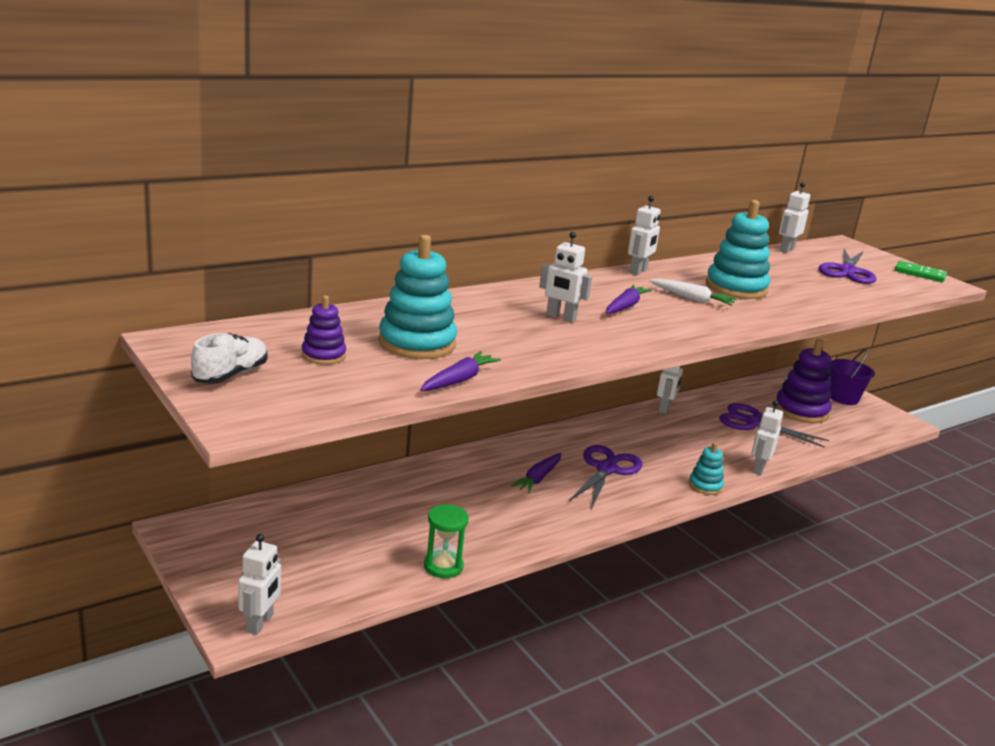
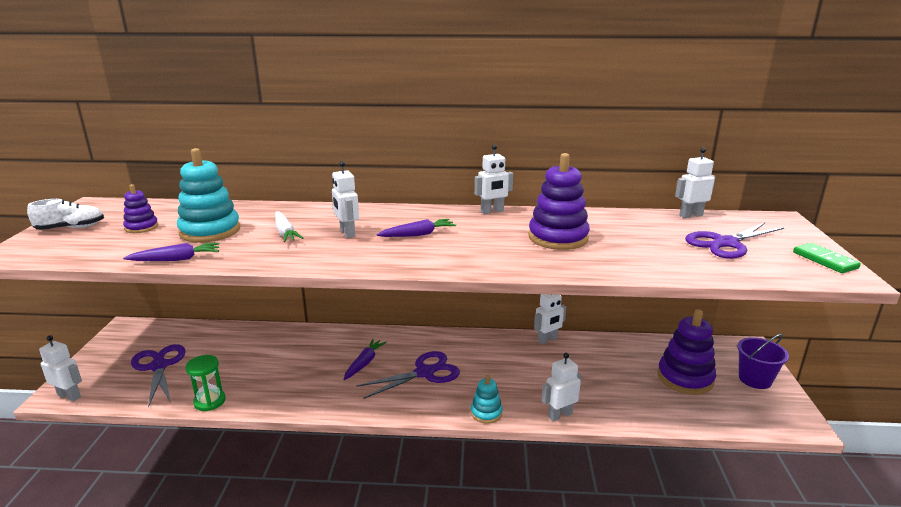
camera: 40 degrees right, 0 degrees up
white robot [238,534,281,635] -> white robot turned 120 degrees counterclockwise [39,335,82,401]
purple carrot [511,453,561,494] -> purple carrot turned 135 degrees clockwise [343,339,387,380]
white carrot [649,279,737,306] -> white carrot moved to [275,211,303,242]
turquoise stacking toy [706,200,770,299] -> purple stacking toy [528,153,590,250]
purple scissors [719,403,829,448] -> purple scissors moved to [131,344,186,408]

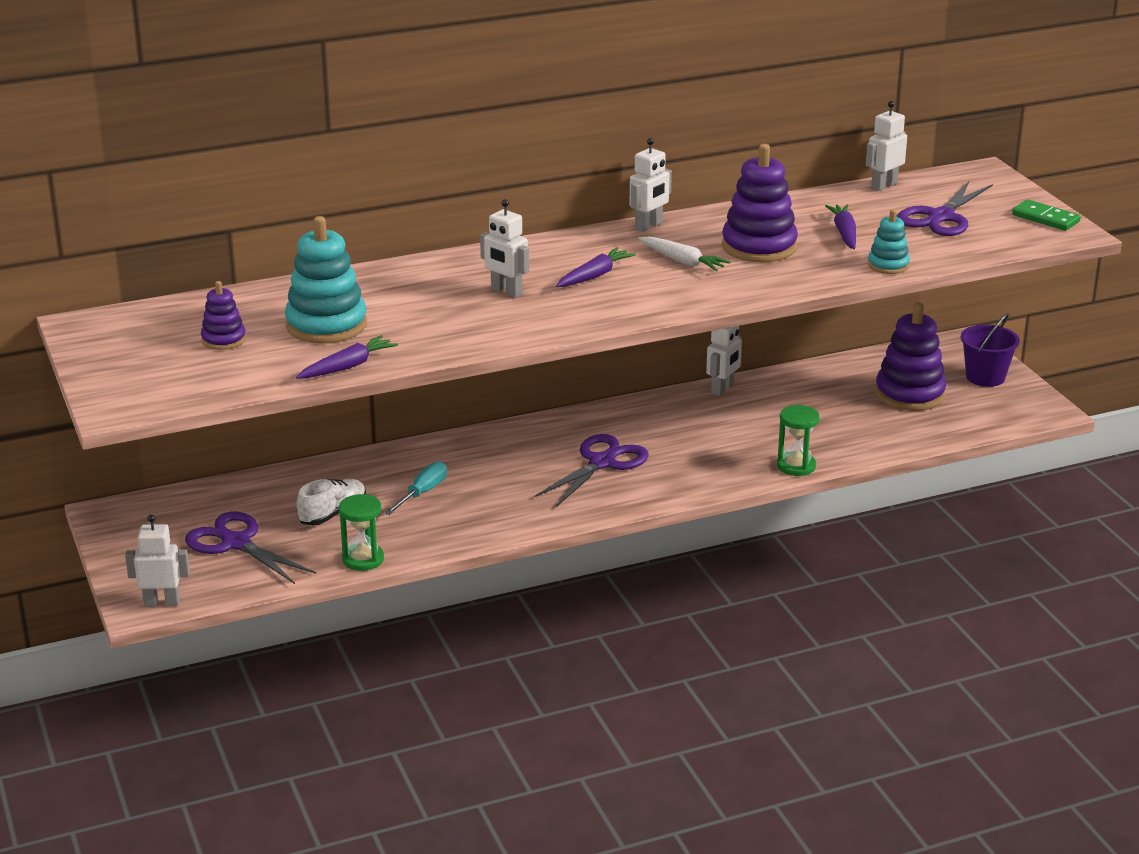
camera: 25 degrees left, 5 degrees up
white shoe [27,199,104,230] -> white shoe moved to [297,479,366,526]
white carrot [275,211,303,242] -> white carrot moved to [638,237,731,271]
purple carrot [343,339,387,380] -> purple carrot moved to [825,204,856,249]
turquoise stacking toy [471,375,502,424] -> turquoise stacking toy moved to [868,210,910,274]
white robot [542,353,582,422] -> green hourglass [777,405,820,476]
none -> turquoise screwdriver [384,461,447,515]

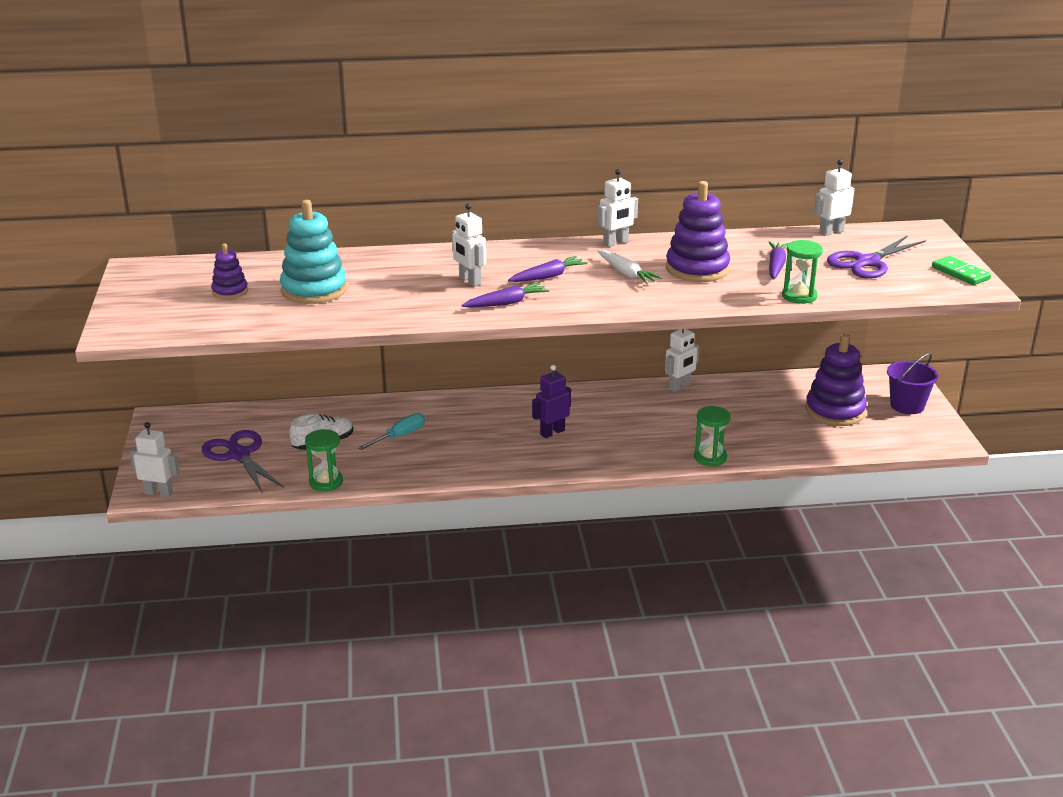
camera: 15 degrees right, 0 degrees up
purple carrot [296,335,398,379] -> purple carrot moved to [461,283,549,308]
purple scissors [534,434,649,507] -> purple robot [532,365,571,438]
turquoise stacking toy [868,210,910,274] -> green hourglass [782,240,823,304]

